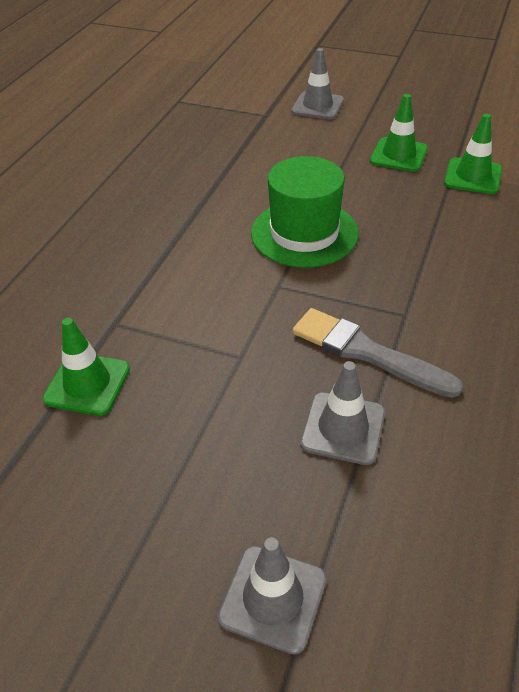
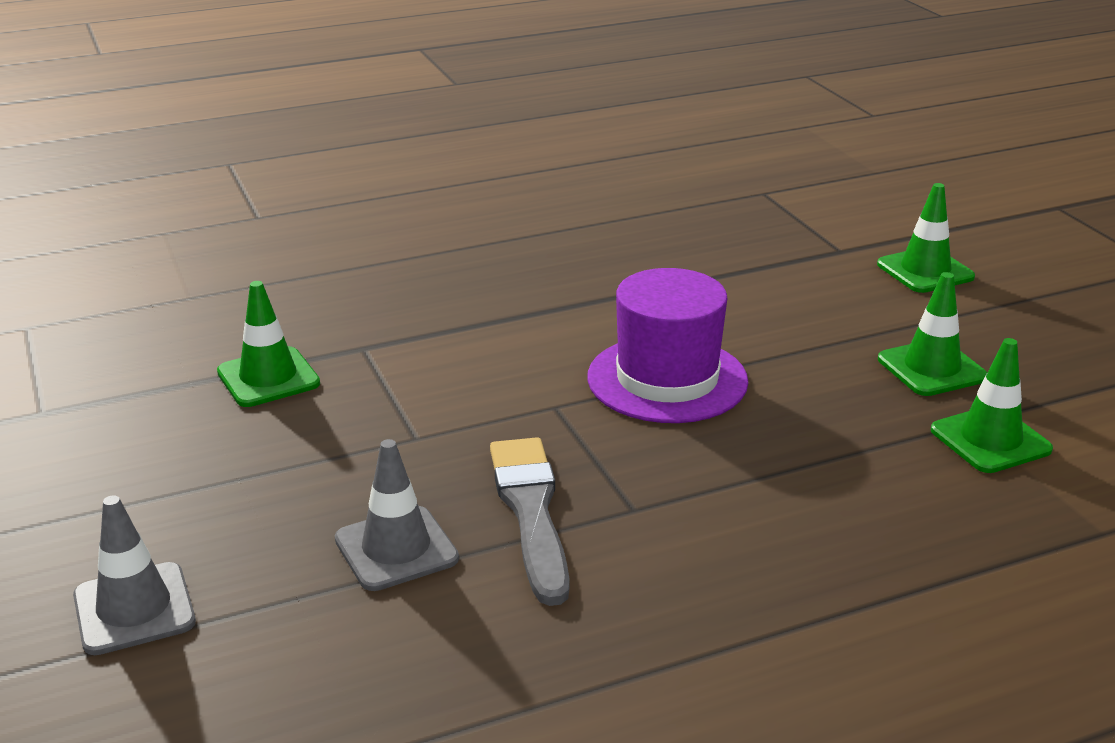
camera: 45 degrees right, 15 degrees down
green hat [251,156,359,268] -> purple hat [587,268,748,423]
grey traffic cone [291,48,344,119] -> green traffic cone [877,183,975,293]

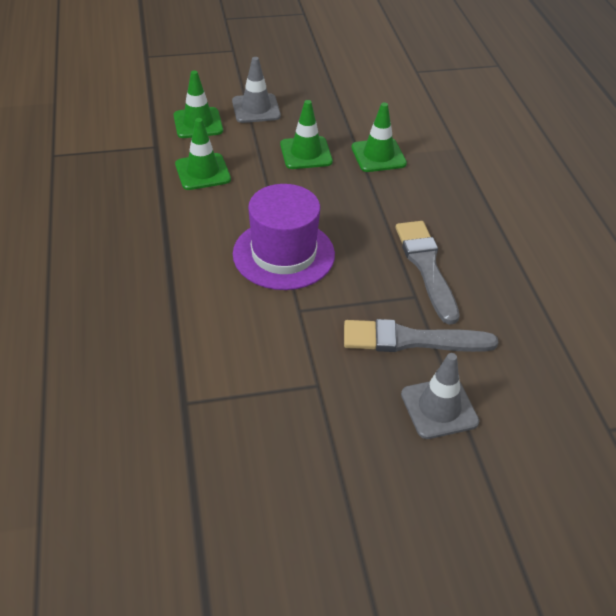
camera: 80 degrees left, 15 degrees up
grey traffic cone [73,495,196,655] -> grey traffic cone moved to [232,57,281,123]
green traffic cone [217,281,320,407] -> green traffic cone moved to [175,118,231,190]
none -> grey brush [396,221,459,325]

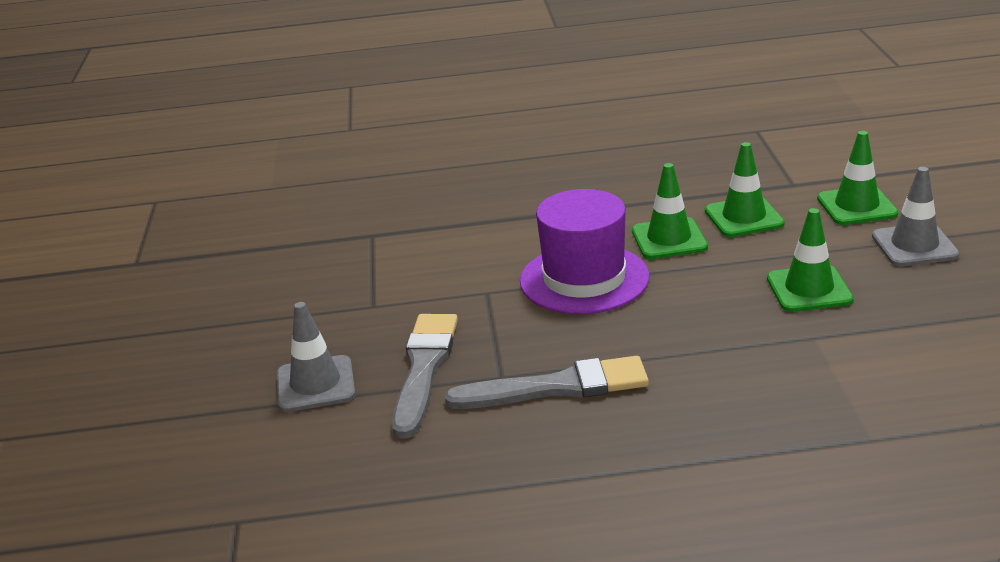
camera: 100 degrees right, 15 degrees down
green traffic cone [351,103,407,172] -> green traffic cone moved to [632,163,708,259]

